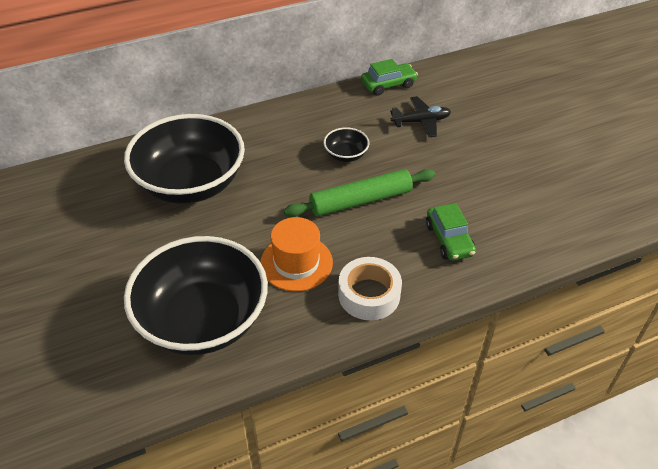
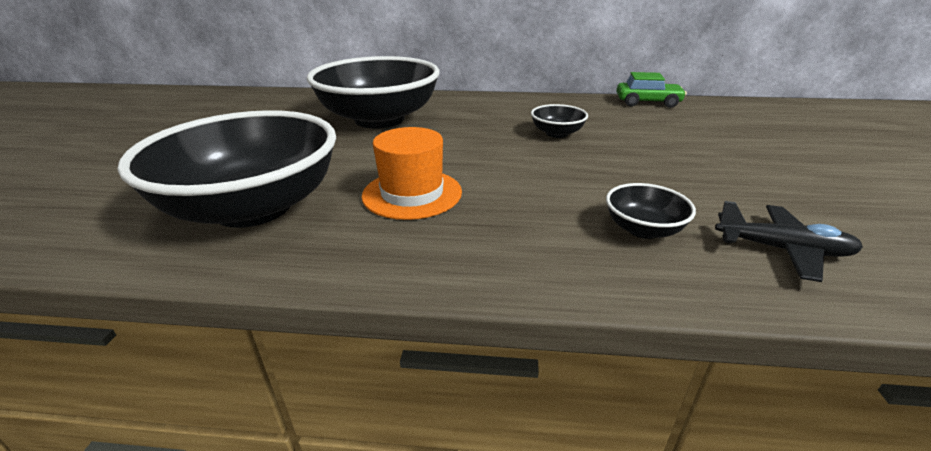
camera: 30 degrees right, 15 degrees down
green rolling pin [284,169,436,217] -> none
white tape [338,257,402,320] -> none
black plane [390,96,451,137] -> black plane moved to [715,201,863,282]
green car [426,203,476,261] -> black bowl [606,183,696,239]

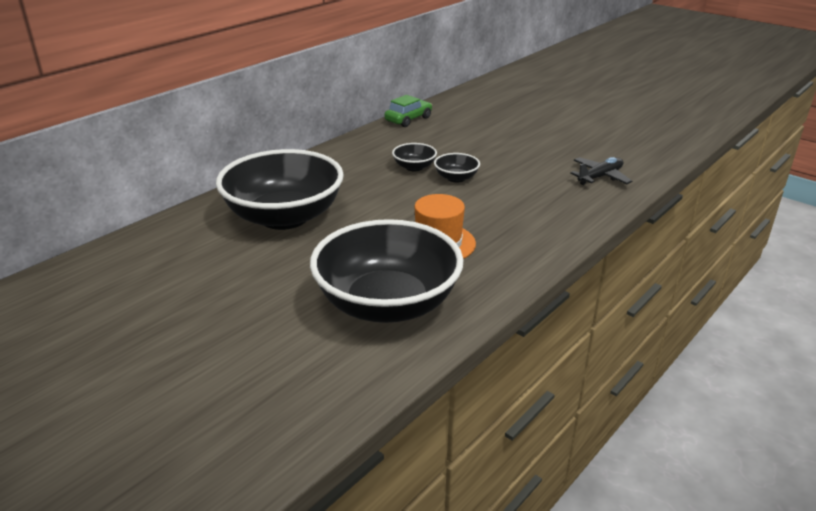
camera: 55 degrees left, 0 degrees up
black bowl [606,183,696,239] -> black bowl moved to [434,153,480,183]

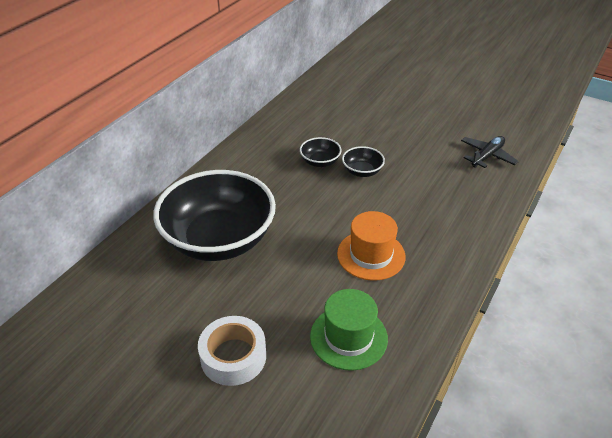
camera: 10 degrees left, 10 degrees up
black bowl [310,219,464,323] -> green hat [310,289,388,371]
green car [385,95,432,127] -> none
none -> white tape [198,316,266,386]

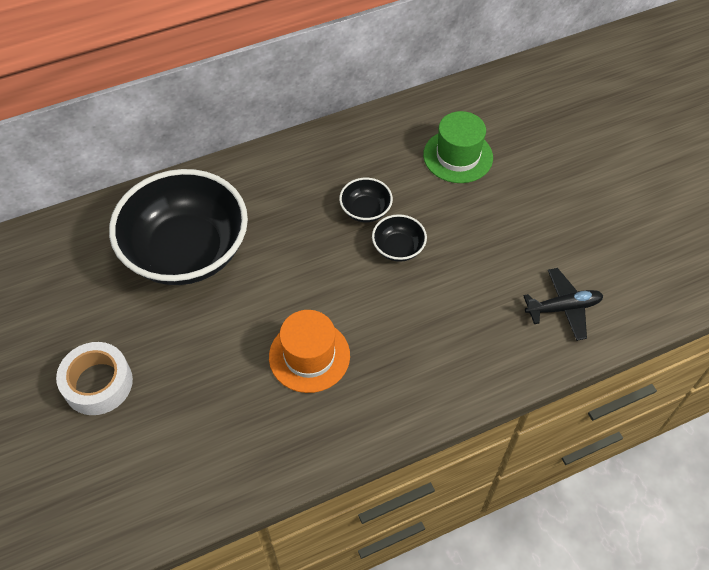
camera: 35 degrees right, 15 degrees up
green hat [310,289,388,371] -> green hat moved to [423,111,493,183]

